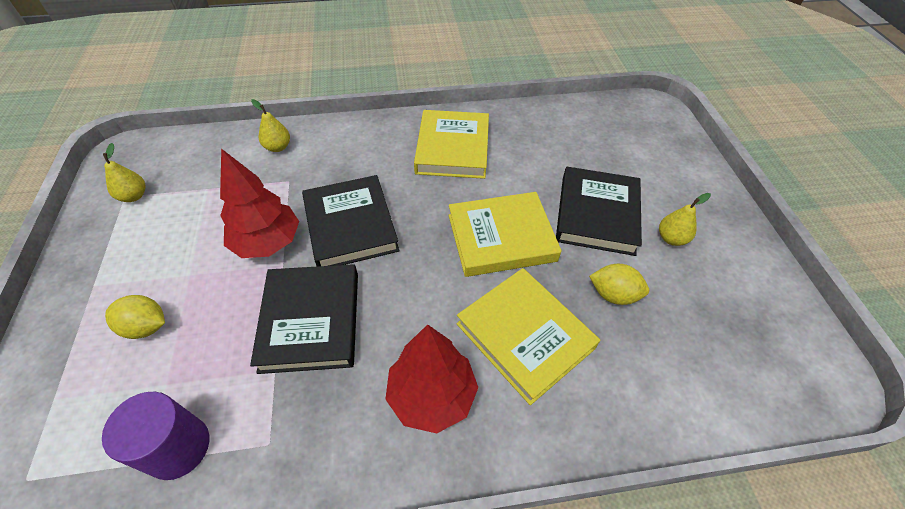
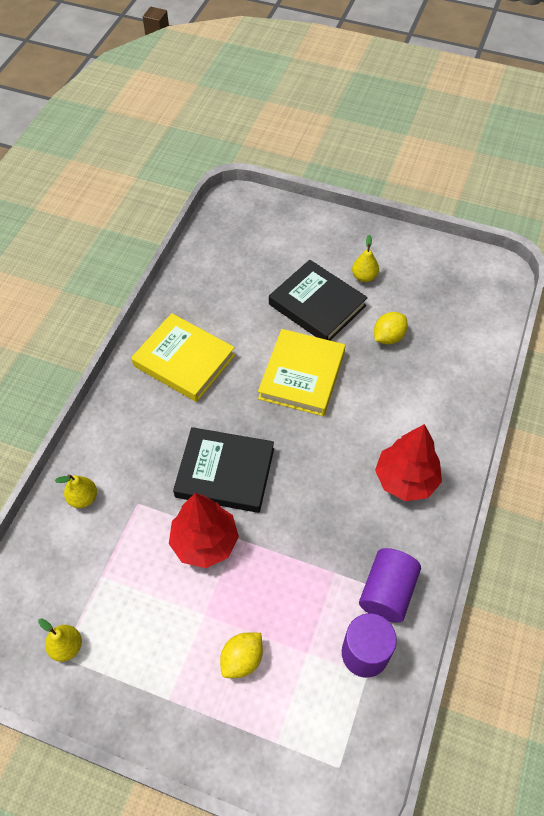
camera: 60 degrees left, 5 degrees up
black book [250,264,358,374] -> none
yellow book [456,268,600,405] -> none
none -> purple cylinder [359,548,421,623]

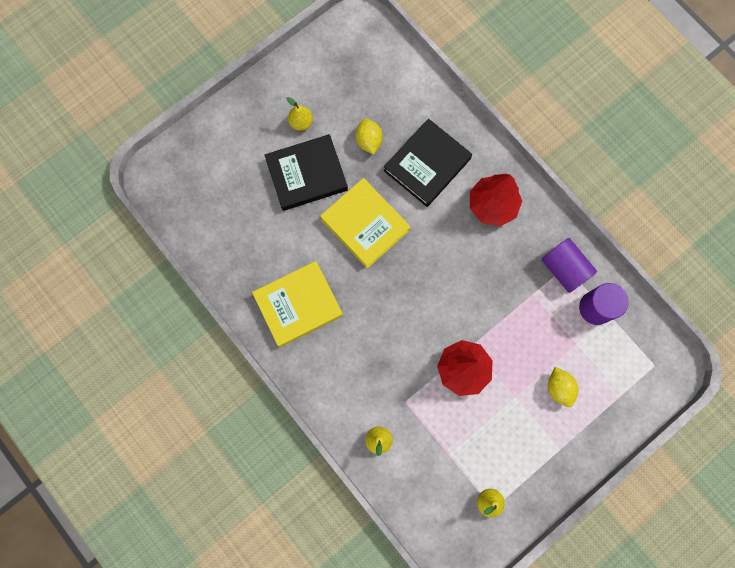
camera: 60 degrees left, 20 degrees up
black book [173,427,274,513] -> black book moved to [384,119,472,207]

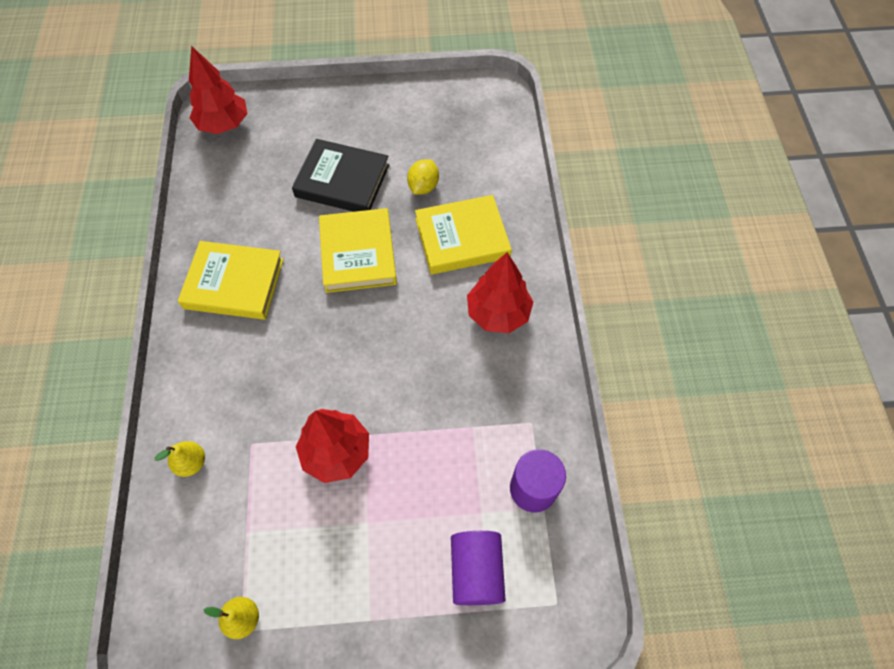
camera: 35 degrees right, 15 degrees down
yellow pear [286,97,313,131] -> none
black book [384,119,472,207] -> yellow book [415,195,512,275]
purple cylinder [542,238,597,293] -> purple cylinder moved to [451,531,506,605]
yellow lemon [548,367,578,407] -> none
none -> red tree [189,46,247,134]

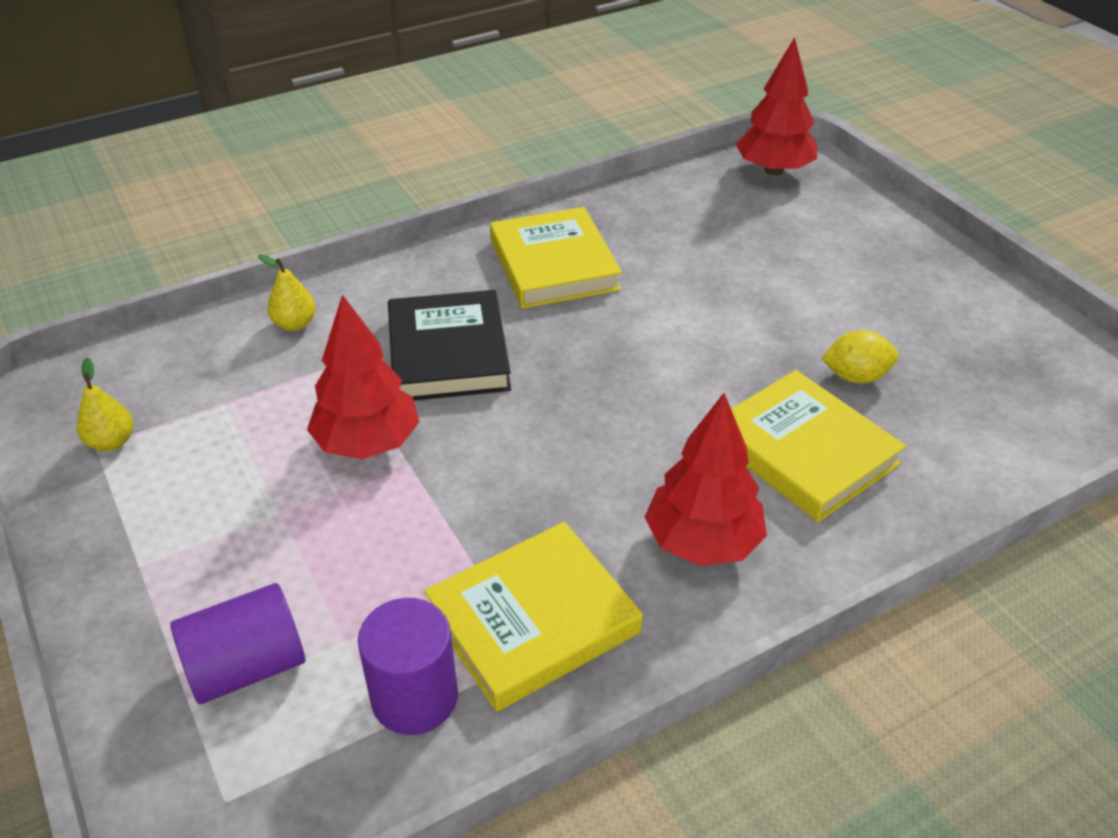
camera: 65 degrees right, 20 degrees down
black book [292,139,389,212] -> black book moved to [388,290,511,401]
yellow book [319,208,397,293] -> yellow book moved to [424,522,643,712]

